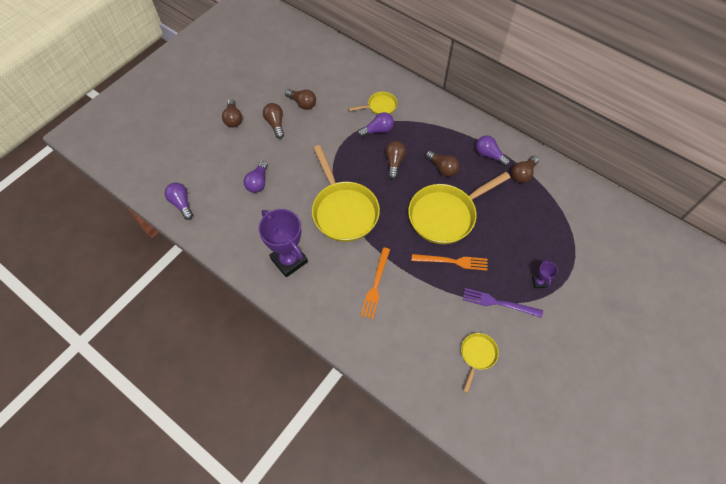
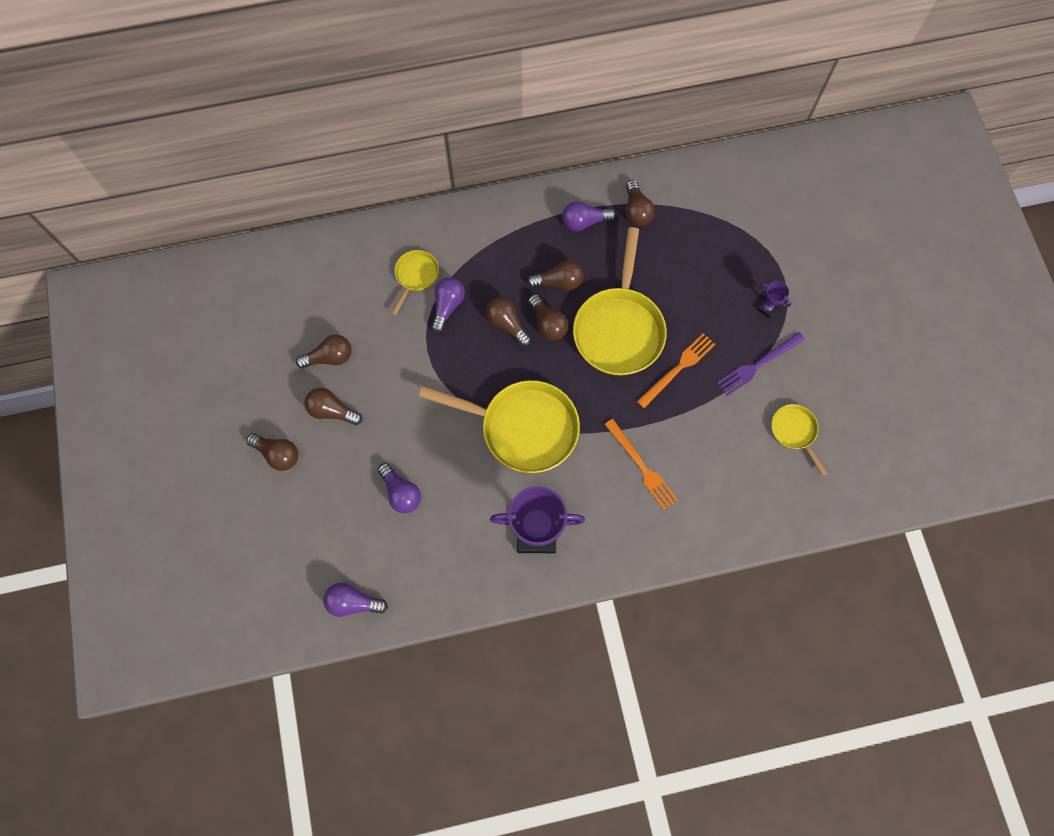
camera: 50 degrees left, 10 degrees up
none -> brown light bulb [528,294,568,341]

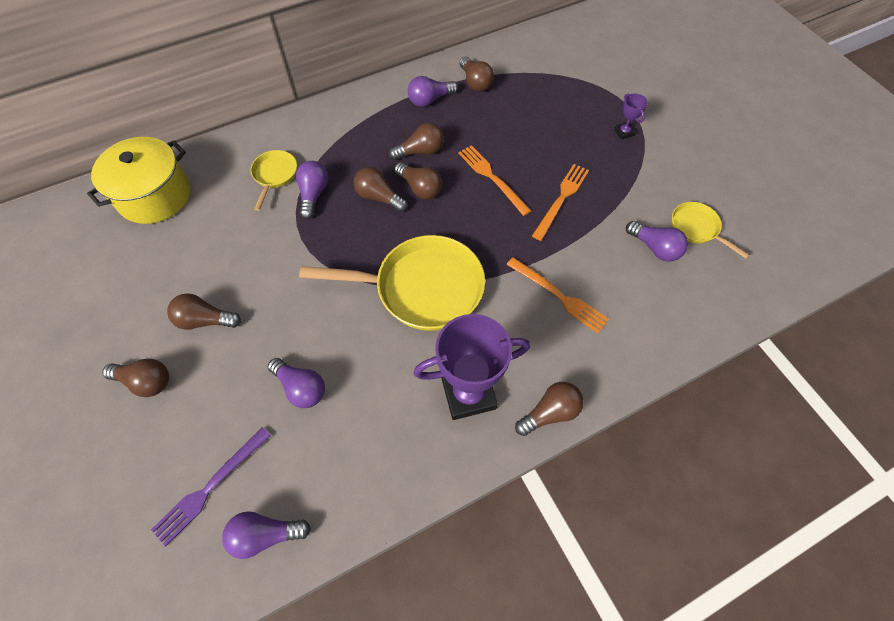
camera: 15 degrees left, 10 degrees down
brown light bulb [296,335,351,368] -> brown light bulb moved to [515,382,584,436]
yellow pan [573,227,667,376] -> orange fork [458,145,531,216]
purple fork [717,332,805,396] -> purple fork moved to [151,427,271,546]
purple trophy [757,281,792,318] -> purple trophy turned 45 degrees clockwise [614,94,648,140]
none -> yellow pot [87,137,190,224]
none -> purple light bulb [626,221,688,262]

